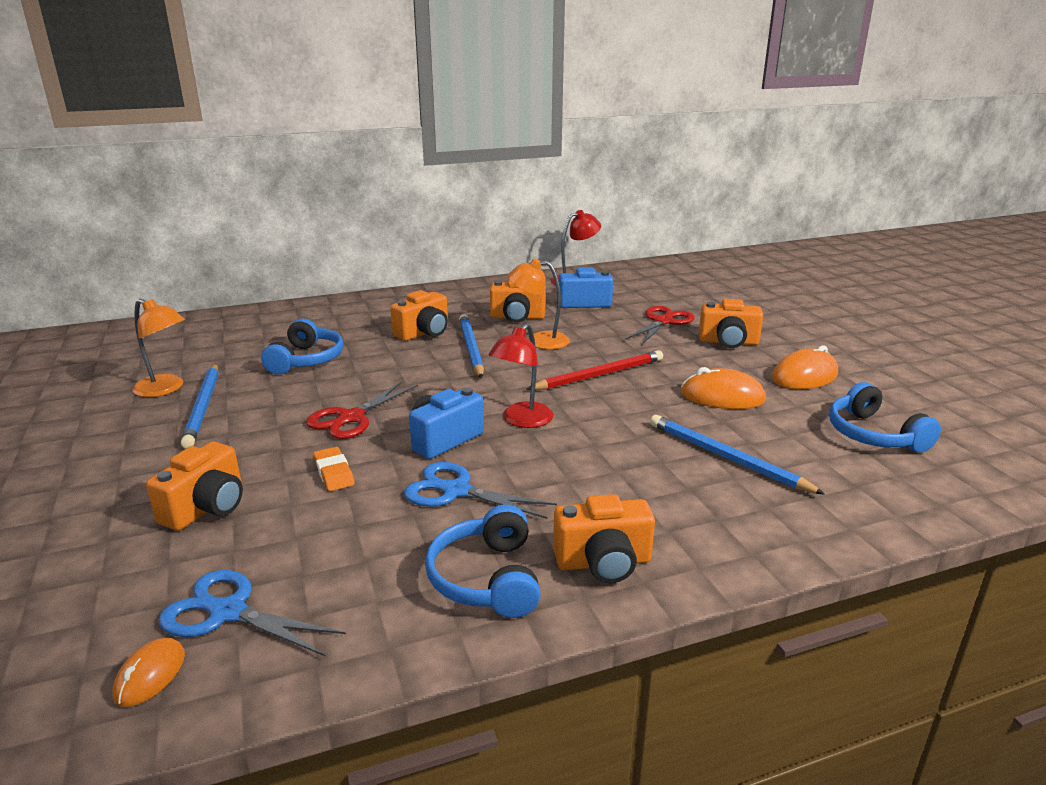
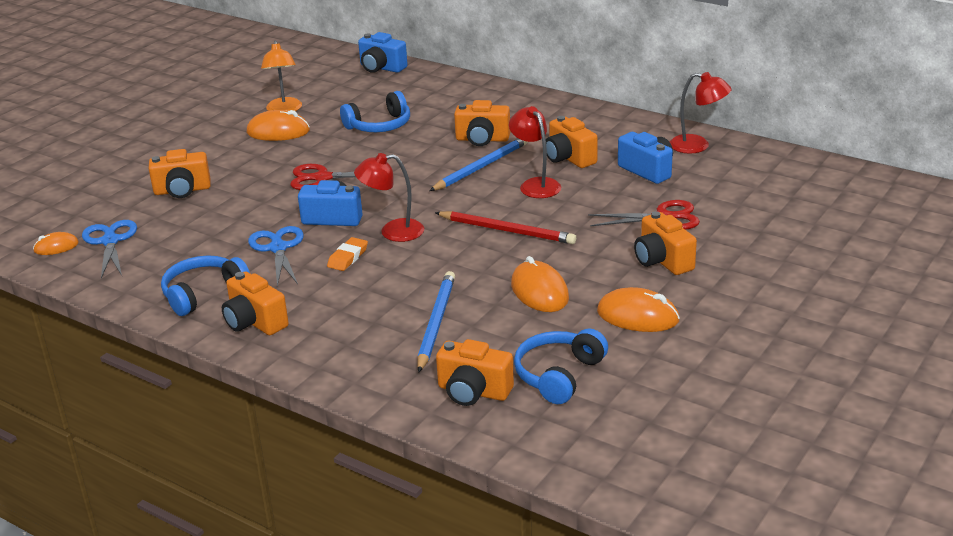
camera: 55 degrees right, 5 degrees up
blue pencil [181,364,219,448] -> orange mouse [247,110,310,141]
orange eraser [313,447,354,491] -> orange eraser moved to [327,237,368,271]
orange lamp [508,258,570,350] -> red lamp [509,106,561,198]
none -> blue camera [358,32,408,73]
none -> orange camera [436,339,514,406]

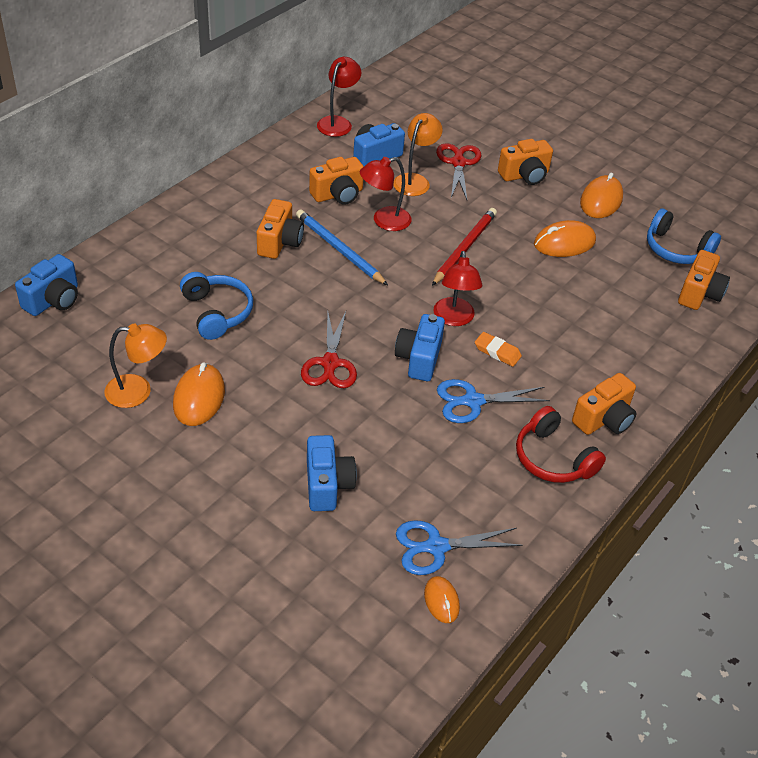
camera: 90 degrees left, 15 degrees up
orange camera [149,149,211,198] -> blue camera [307,435,357,511]
blue headphones [161,256,250,316] -> red headphones [516,406,606,483]
blue pencil [417,271,455,373] -> none
none -> orange lamp [393,113,443,196]

